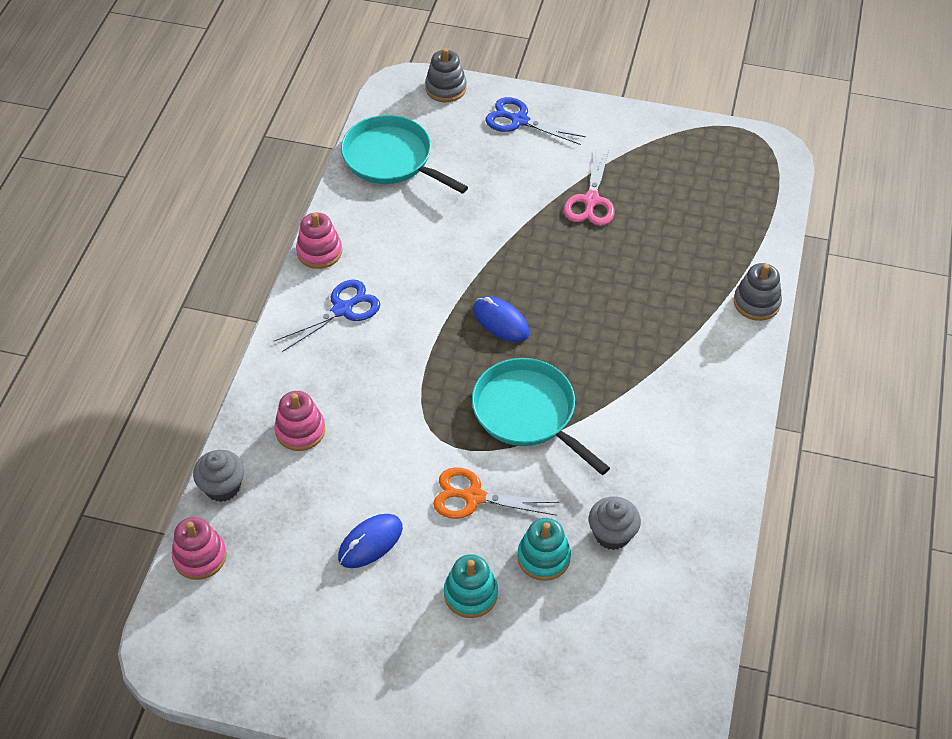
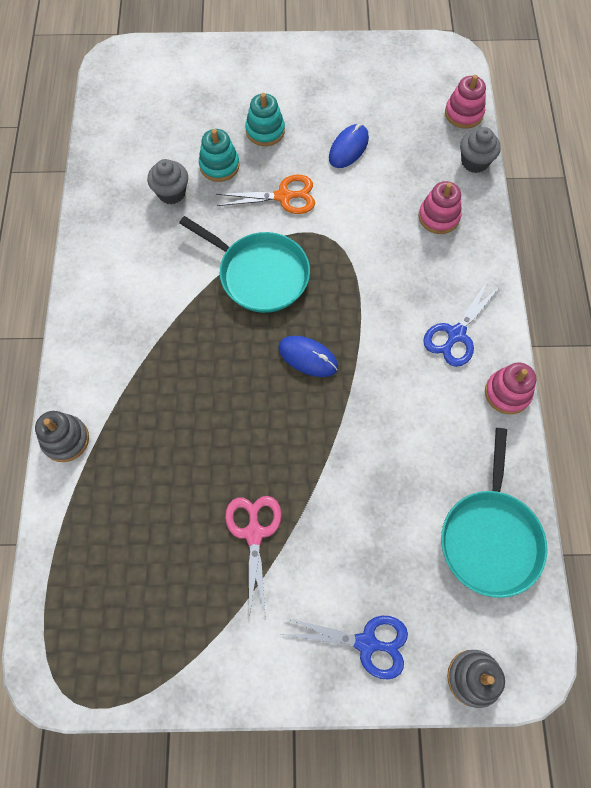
camera: 165 degrees right, 15 degrees up
turquoise pan [341,115,468,194] -> turquoise pan turned 75 degrees clockwise [441,428,547,598]

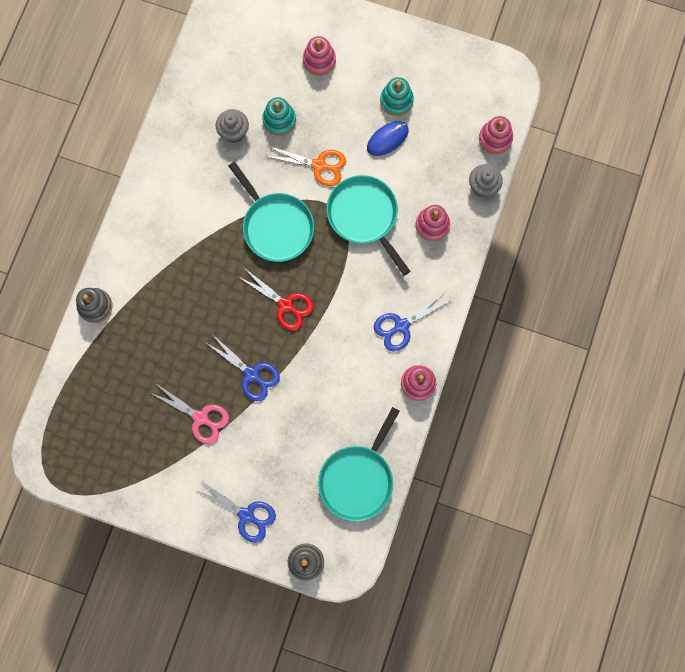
camera: 20 degrees right, 10 degrees up
pink scissors [225,496,282,617] -> pink scissors turned 105 degrees clockwise [151,385,229,444]
turquoise stacking toy [245,93,285,146] -> turquoise stacking toy moved to [380,77,414,116]
blue mouse [278,336,338,377] -> red scissors [237,268,314,331]
none -> blue scissors [206,334,280,401]
none -> pink stacking toy [303,36,336,76]
none -> turquoise pan [326,175,410,276]

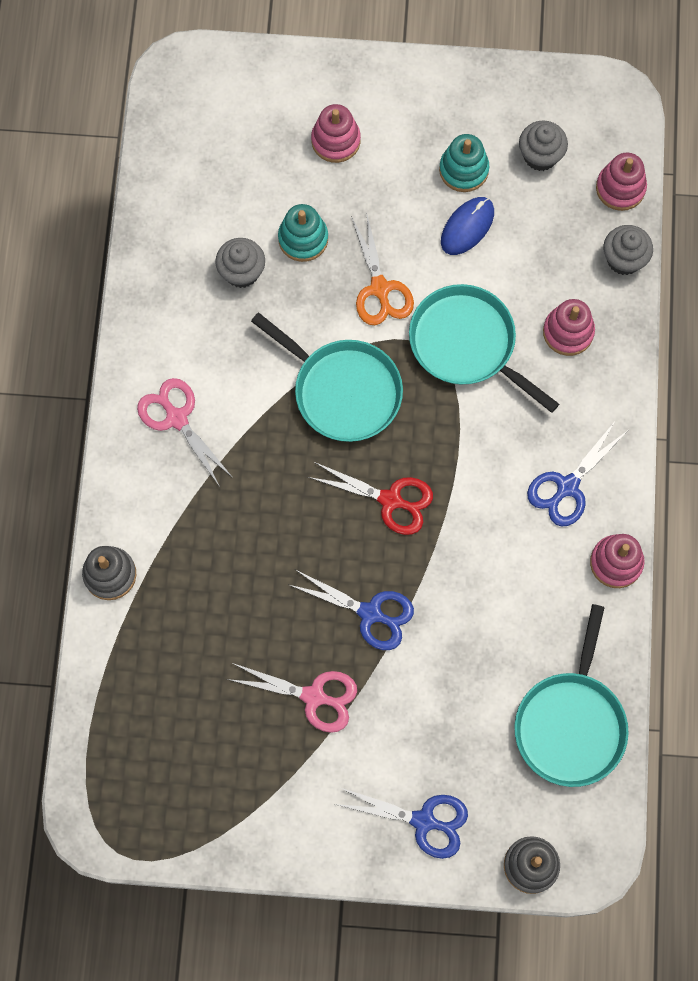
camera: 15 degrees left, 5 degrees down
orange scissors [265,146,346,186] -> orange scissors turned 75 degrees clockwise [351,215,414,325]
none -> pink scissors [137,378,233,487]
none -> grey cupcake [519,121,568,171]

